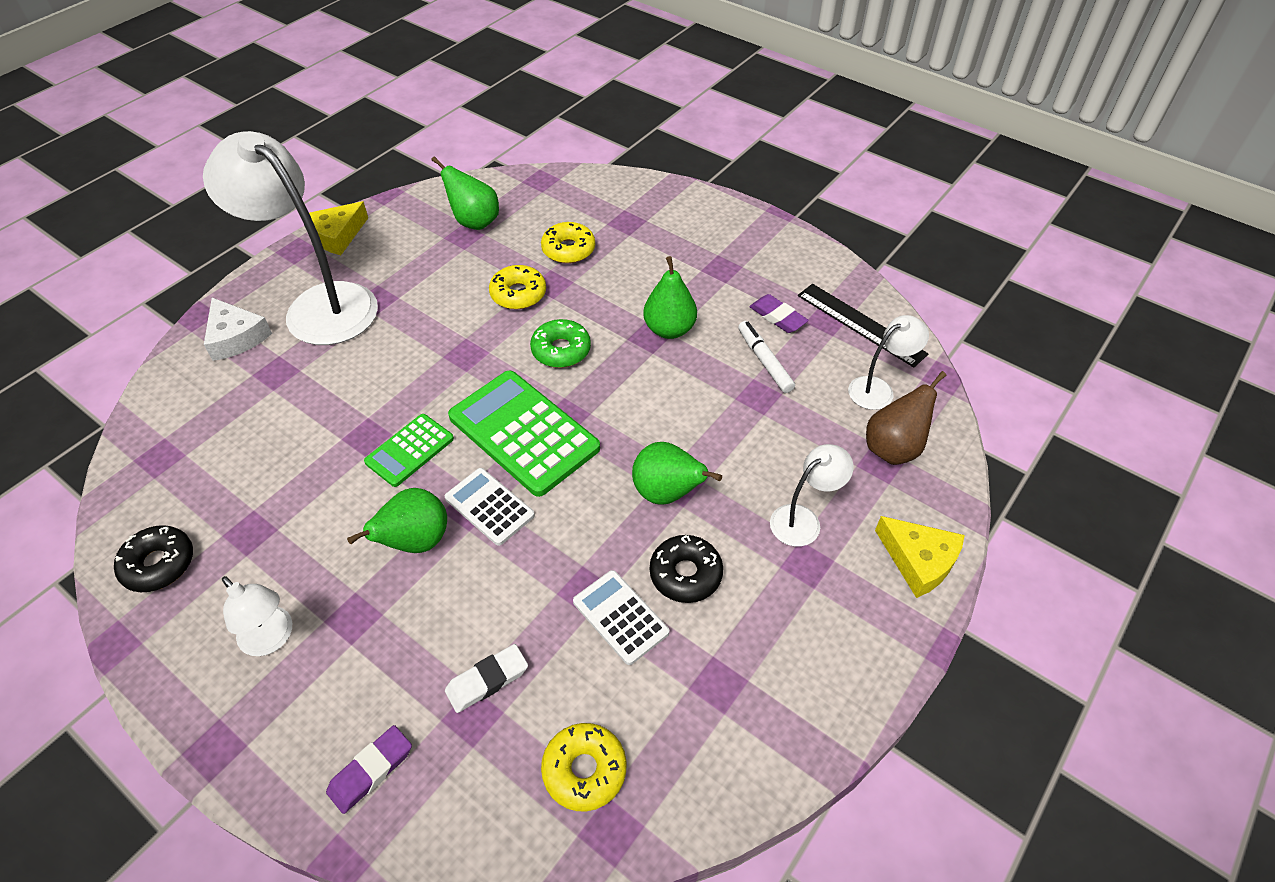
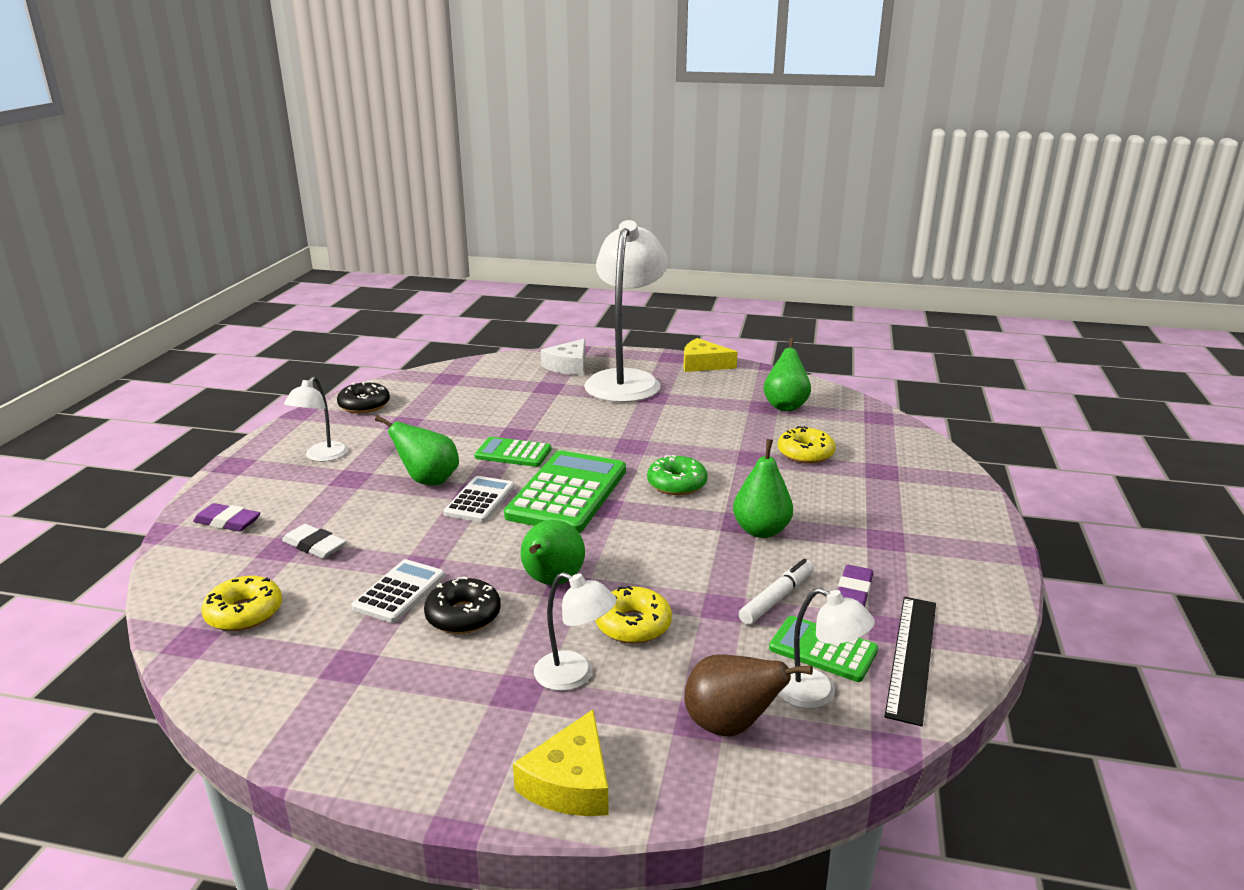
camera: 65 degrees right, 25 degrees down
yellow donut [489,265,546,310] -> yellow donut moved to [596,586,672,644]
none -> green calculator [769,616,878,682]

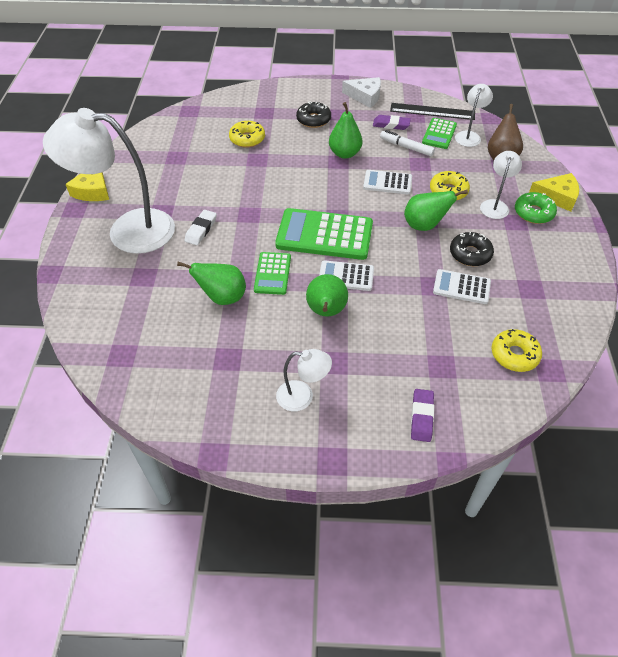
camera: 100 degrees left, 25 degrees up
white eraser [282,524,346,559] -> white eraser moved to [184,210,217,245]
black donut [337,381,390,413] -> black donut moved to [296,101,331,128]
white cheese [541,339,585,375] -> white cheese moved to [342,77,381,108]
green donut [647,455,707,495] -> green donut moved to [515,192,557,224]
green pear [764,338,811,411] -> green pear moved to [177,262,246,305]
none -> white calculator [363,170,412,194]

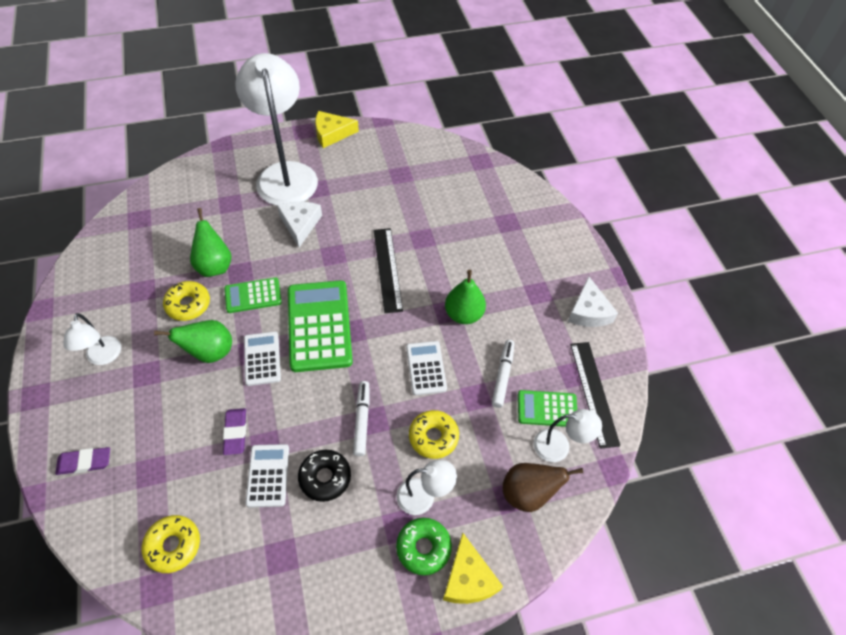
camera: 70 degrees right, 5 degrees up
white eraser [184,210,217,245] -> white cheese [277,202,322,247]
yellow donut [229,121,265,148] -> yellow donut moved to [163,281,210,321]
black donut [296,101,331,128] -> none
purple eraser [373,115,411,130] -> purple eraser moved to [223,408,246,455]
green pear [404,190,468,231] -> white marker [353,381,370,456]
none -> black ruler [374,228,403,313]

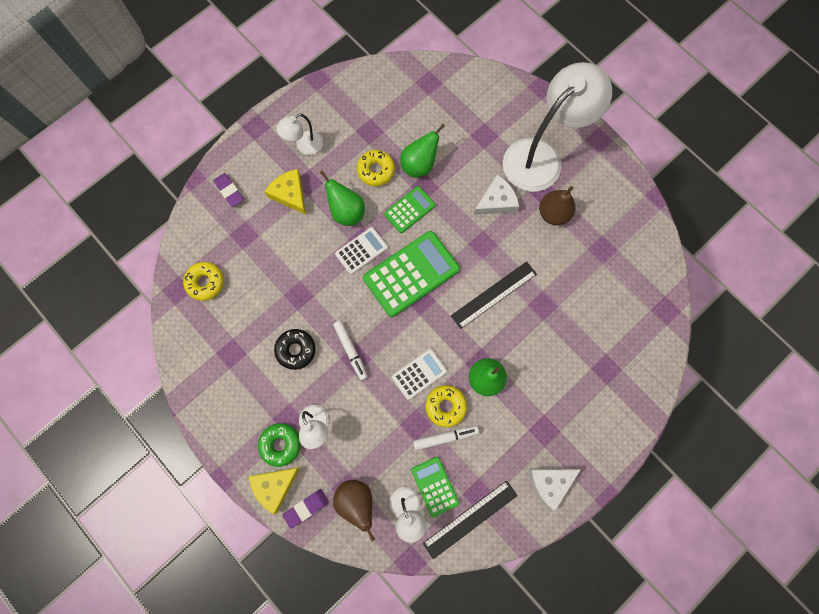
camera: 65 degrees right, 20 degrees up
purple eraser [223,408,246,455] -> purple eraser moved to [282,489,329,529]
green calculator [225,278,282,313] -> green calculator turned 90 degrees clockwise [384,186,435,233]
white calculator [246,444,289,508] -> none
yellow cheese [315,111,359,148] -> yellow cheese moved to [265,169,306,215]
white marker [353,381,370,456] -> white marker turned 90 degrees clockwise [333,321,368,380]
yellow donut [409,410,459,459] -> yellow donut moved to [425,385,467,427]
none -> brown pear [539,186,575,225]

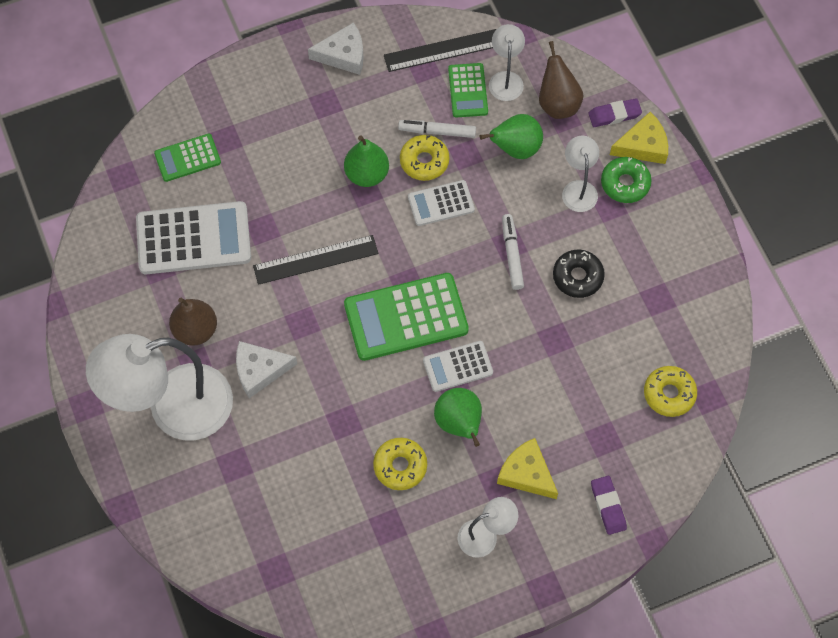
camera: 160 degrees left, 10 degrees down
yellow cheese [265,169,306,215] -> yellow cheese turned 150 degrees clockwise [497,438,558,499]
green calculator [384,186,435,233] -> green calculator moved to [154,134,221,182]
green pear [400,124,445,178] -> green pear moved to [480,114,543,159]
none -> white calculator [136,201,251,274]

